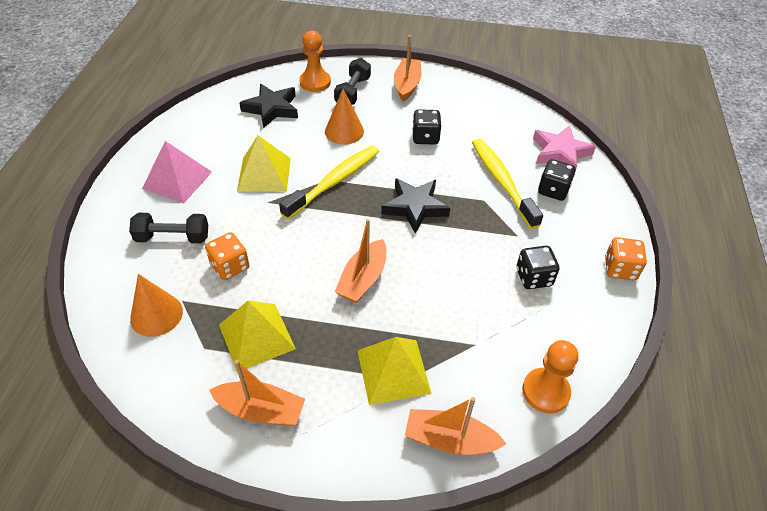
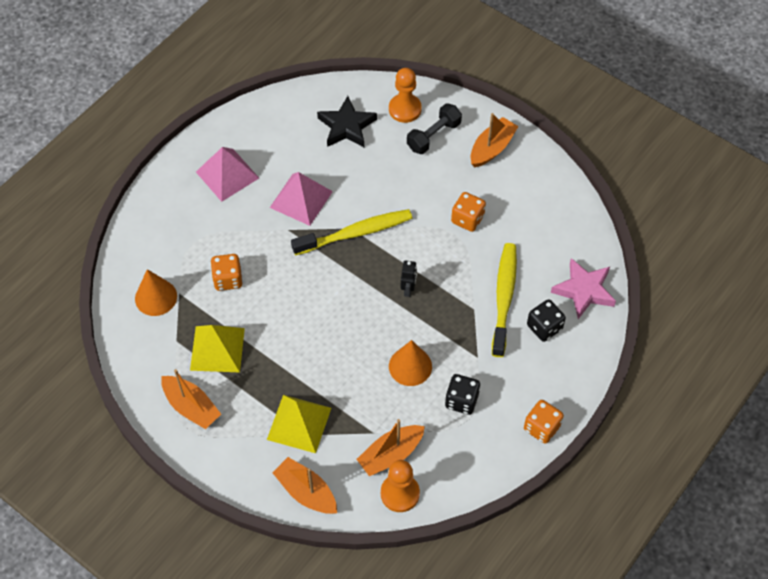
camera: 30 degrees right, 10 degrees up
black dumbbell [129,213,208,243] -> none
yellow pyramid [237,135,291,192] -> pink pyramid [270,172,333,226]
orange cone [325,89,364,144] -> orange cone moved to [389,340,432,386]
orange boat [335,219,387,303] -> orange boat moved to [356,419,425,476]
black star [381,178,450,234] -> black robot [401,260,417,297]
black dice [412,109,442,144] -> orange dice [451,192,486,232]

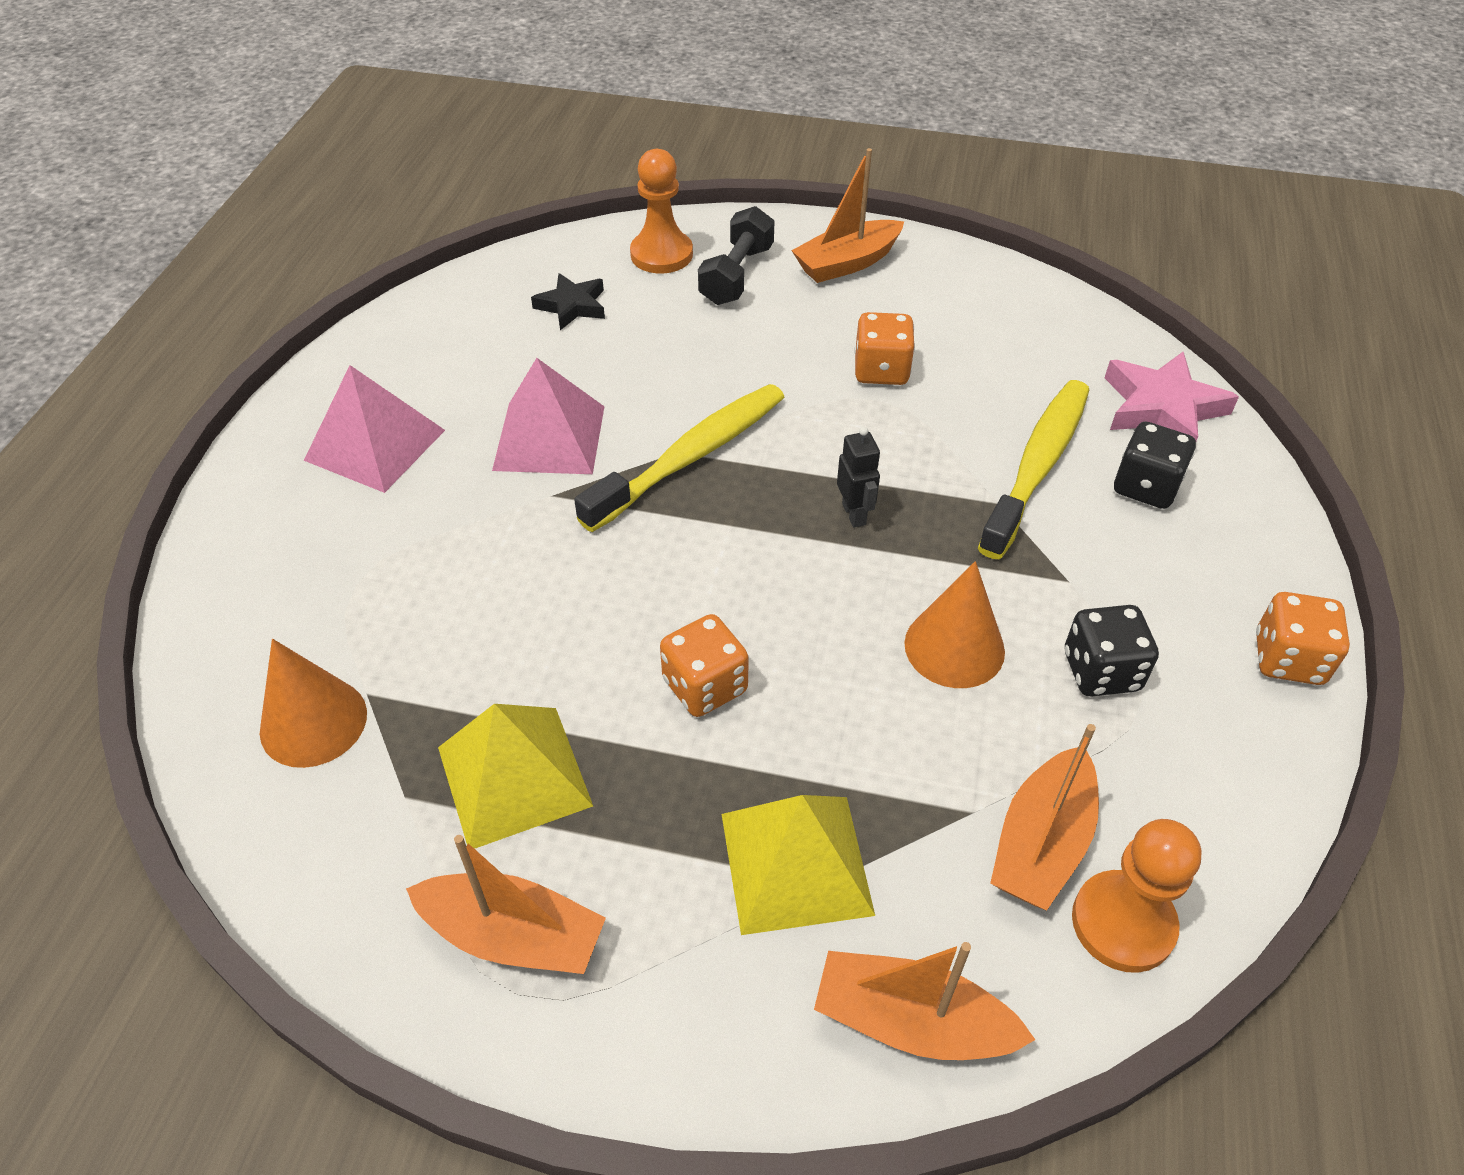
camera: 25 degrees left, 10 degrees down
orange dice [211,254,243,291] -> orange dice moved to [660,614,749,717]
black star [317,96,377,147] -> black star [531,273,605,330], size x0.64
orange boat [470,113,519,167] -> orange boat turned 135 degrees counterclockwise [791,148,904,283]
yellow toothbrush [492,243,517,357] -> yellow toothbrush turned 45 degrees clockwise [978,380,1089,559]

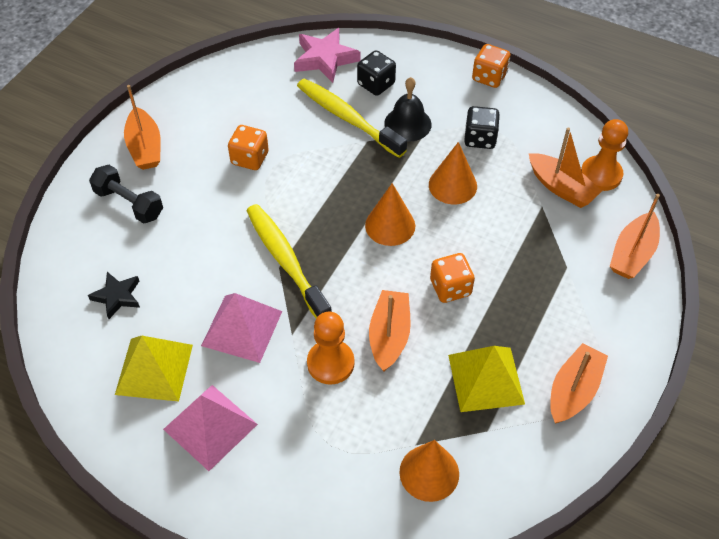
camera: 75 degrees left, 5 degrees up
orange pawn [630,149,693,274] -> orange pawn moved to [307,312,354,385]
yellow pyramid [722,795,875,935] -> yellow pyramid moved to [115,336,193,402]
black robot [837,426,880,527] -> none
none -> orange cone [365,183,415,246]
none -> orange boat [369,290,411,371]
none -> black bell [384,77,432,142]

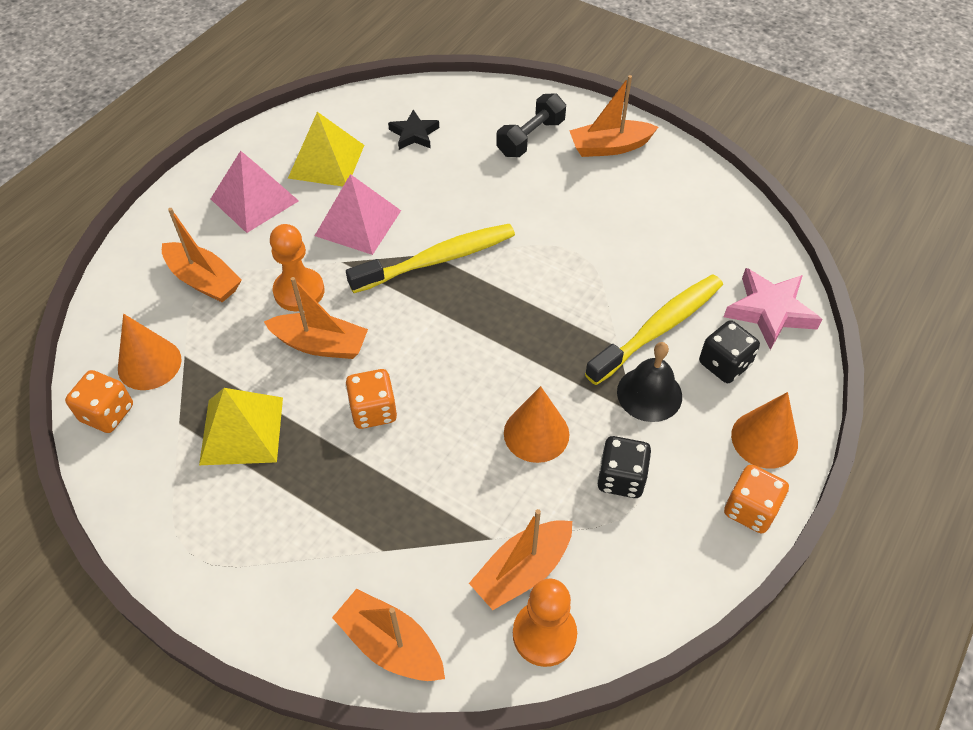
camera: 95 degrees right, 0 degrees up
orange dice [228,125,269,170] -> orange dice moved to [65,370,133,433]
orange cone [365,183,415,246] -> orange cone moved to [731,392,798,469]
orange boat [550,343,608,424] -> orange boat moved to [162,208,242,302]

